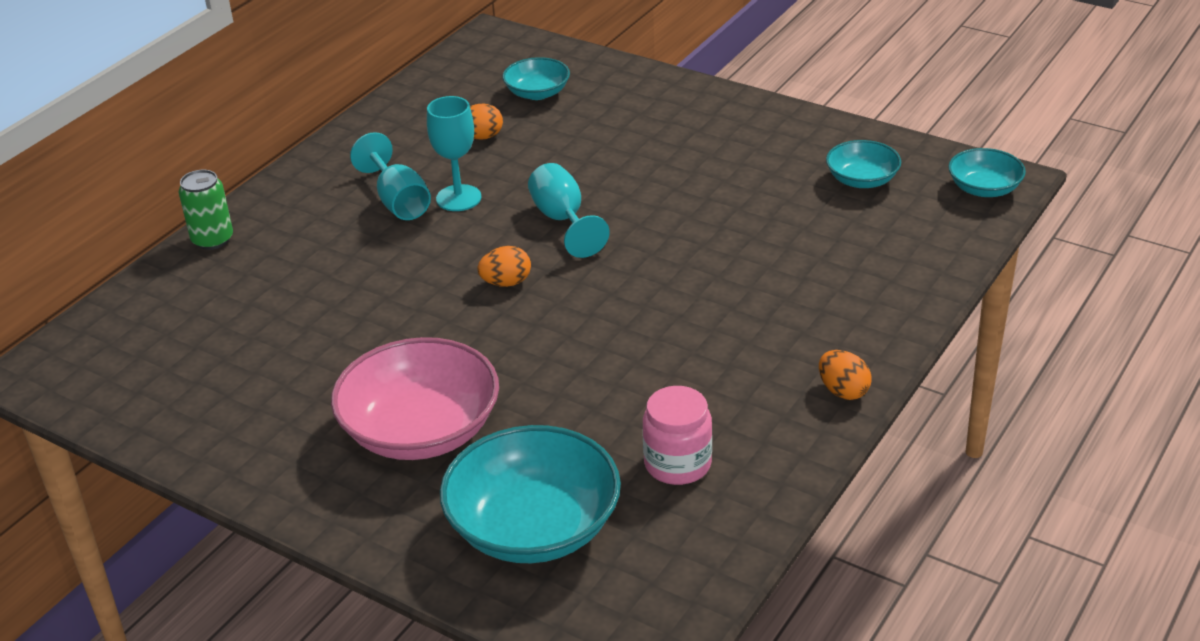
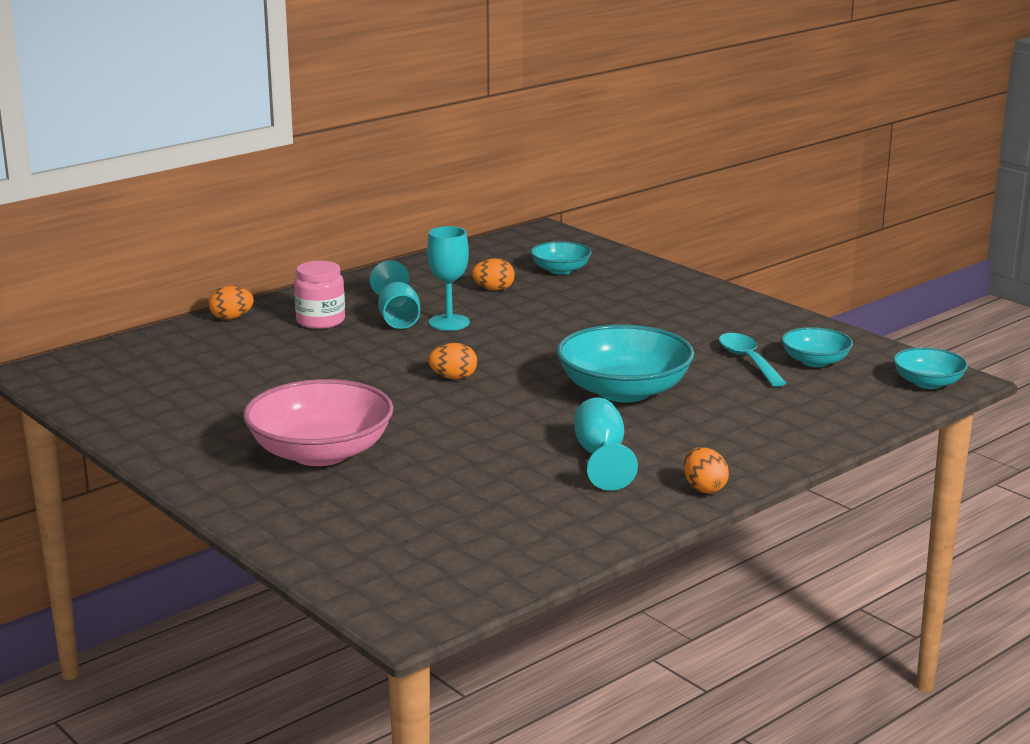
camera: 15 degrees right, 15 degrees down
green can [179,170,233,250] -> orange egg [208,286,254,320]
turquoise bowl [440,425,621,563] -> turquoise bowl moved to [556,325,694,402]
turquoise goblet [528,163,610,258] -> turquoise goblet moved to [574,397,638,491]
pink jar [643,386,712,485] -> pink jar moved to [294,261,345,329]
none -> turquoise spoon [719,333,786,387]

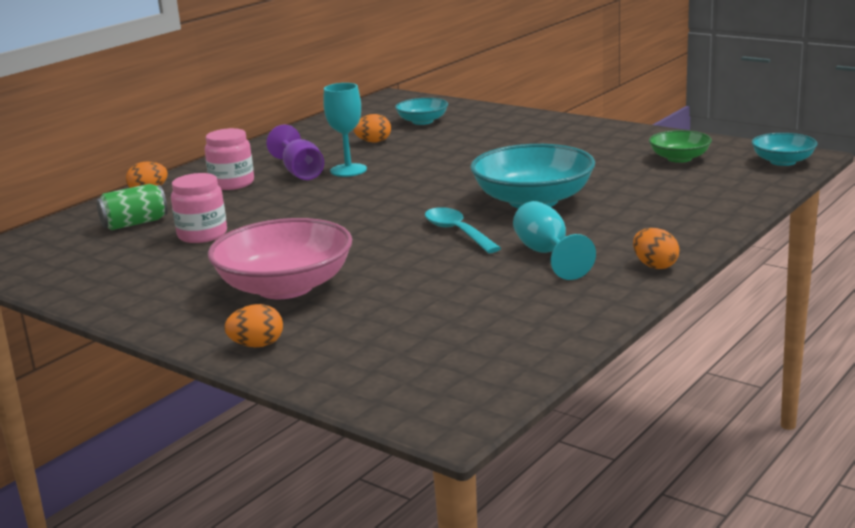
camera: 10 degrees left, 0 degrees up
turquoise goblet [370,260,420,329] -> purple goblet [266,125,324,180]
orange egg [428,343,477,379] -> orange egg moved to [224,304,283,347]
turquoise spoon [719,333,786,387] -> turquoise spoon moved to [425,207,501,253]
turquoise bowl [781,327,853,367] -> green bowl [649,130,712,163]
none -> green can [96,184,168,230]
none -> pink jar [171,173,227,243]

